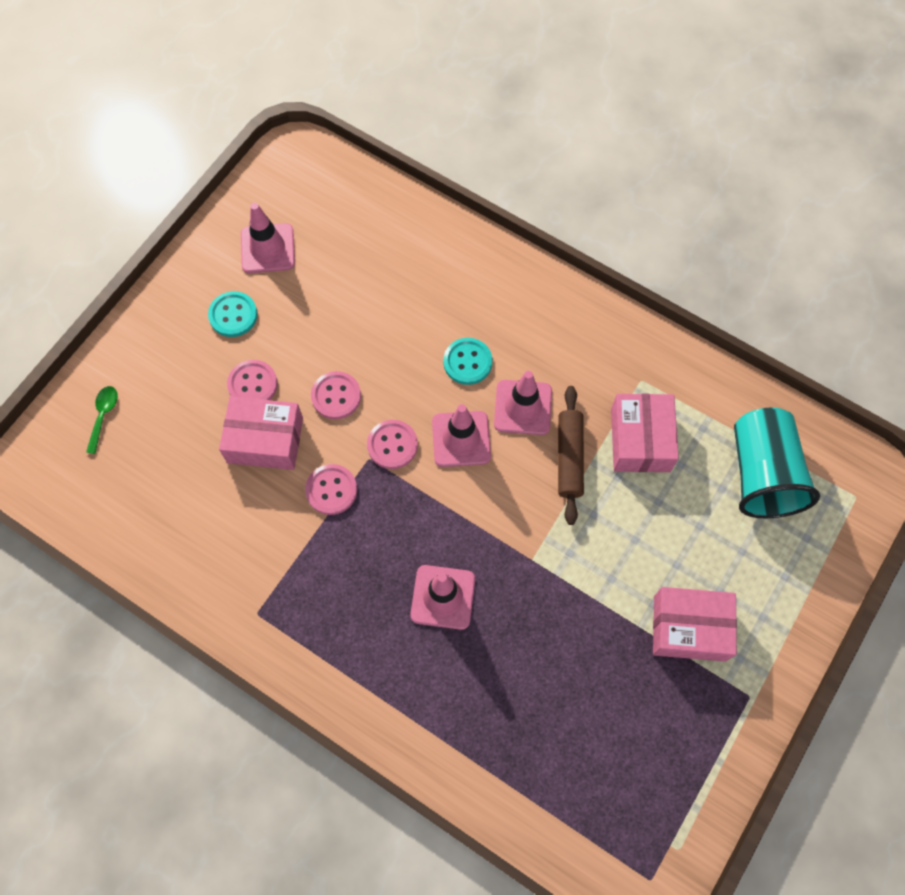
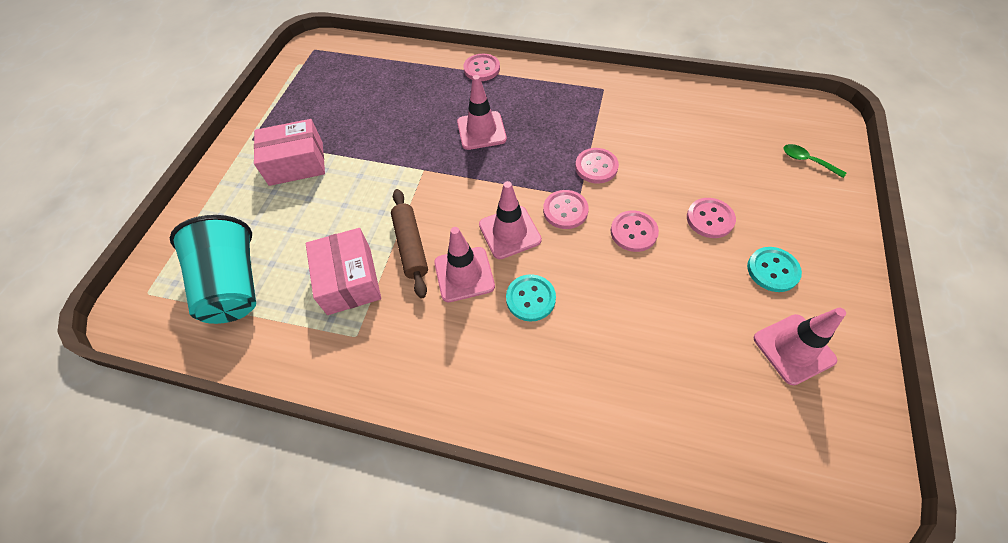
camera: 165 degrees right, 10 degrees down
green spoon [86,386,118,454] -> green spoon turned 135 degrees clockwise [783,144,846,178]
pink box [219,396,303,470] -> none
none -> pink button [463,54,500,81]

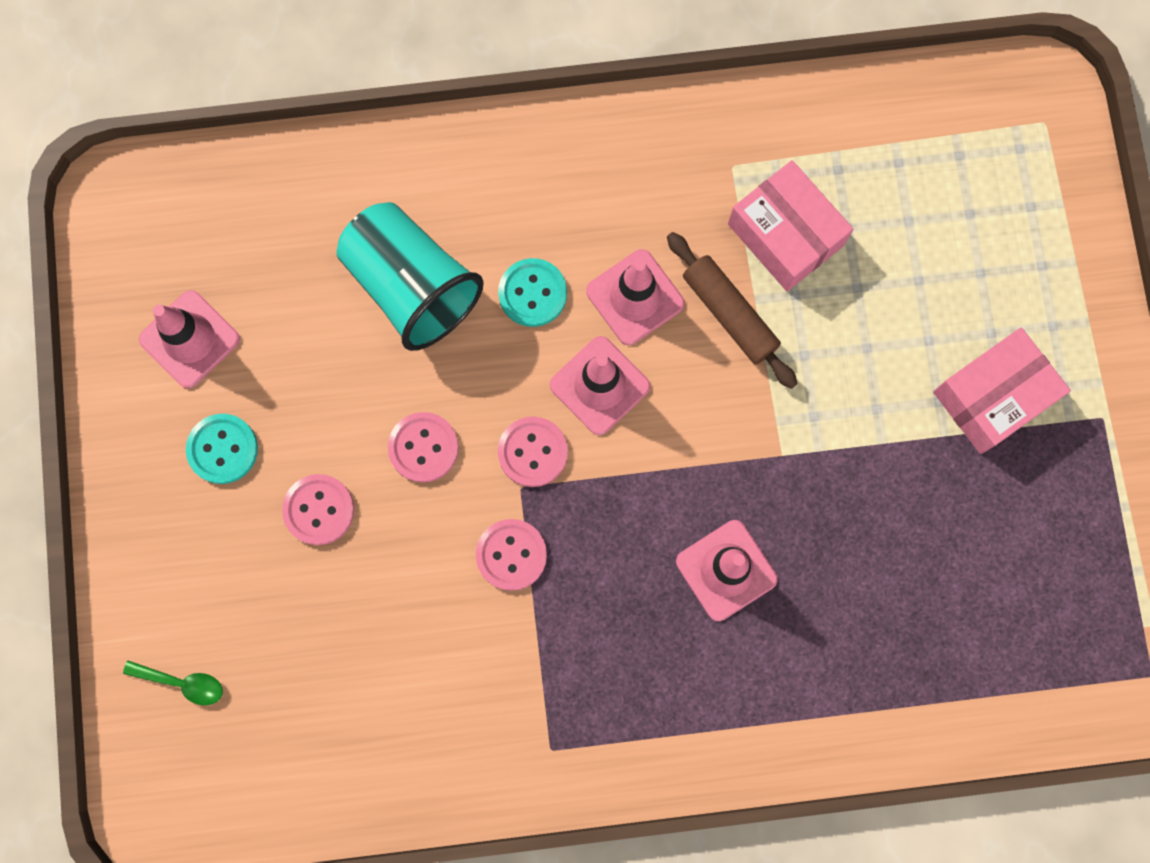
camera: 155 degrees right, 20 degrees up
turquoise cup [170,215,256,324] -> turquoise cup moved to [337,202,484,351]
pink button [463,54,500,81] -> none

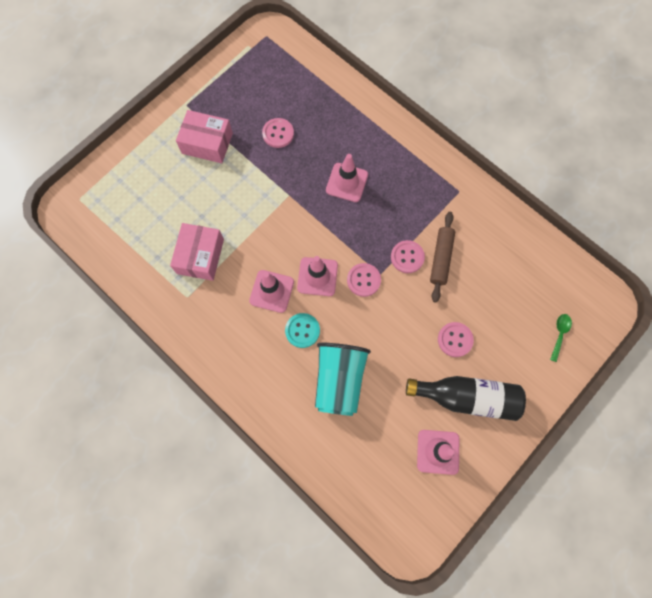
camera: 130 degrees left, 5 degrees down
green spoon [123,661,223,705] -> green spoon turned 45 degrees clockwise [550,314,572,362]
turquoise button [186,414,258,484] -> black bottle [406,376,526,421]
pink button [388,412,459,483] -> pink button moved to [262,118,294,148]
brown rolling pin [667,232,798,389] -> brown rolling pin moved to [430,212,455,302]

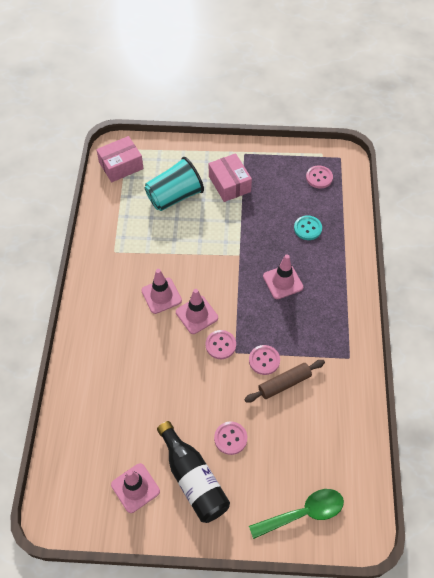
camera: 50 degrees right, 15 degrees down
pink box [170,223,224,281] -> pink box moved to [96,136,144,182]
pink button [262,118,294,148] -> pink button moved to [306,166,333,188]
turquoise button [285,313,320,348] -> turquoise button moved to [294,215,322,240]
turquoise cup [315,343,371,416] -> turquoise cup moved to [145,157,204,211]
green spoon [550,314,572,362] -> green spoon [249,489,344,539], size x1.96

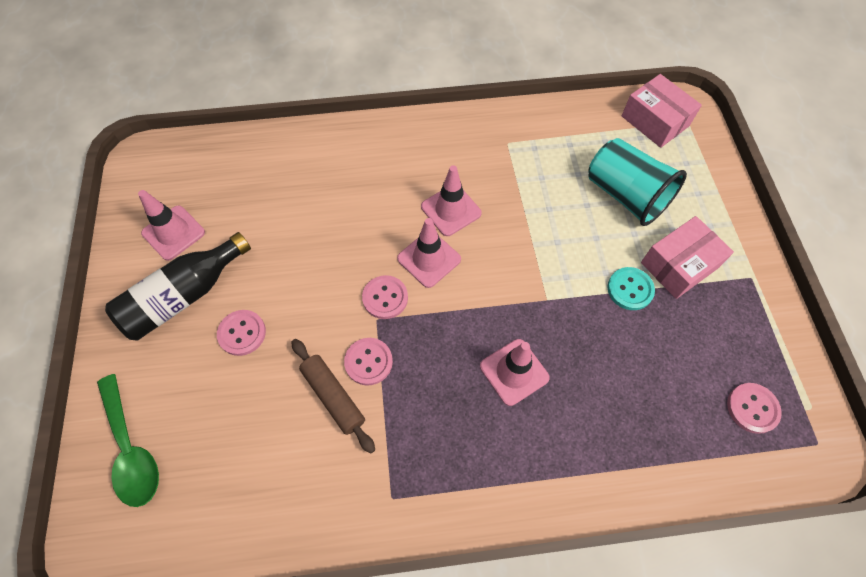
camera: 80 degrees right, 5 degrees up
turquoise button [294,215,322,240] -> turquoise button moved to [608,267,655,310]

